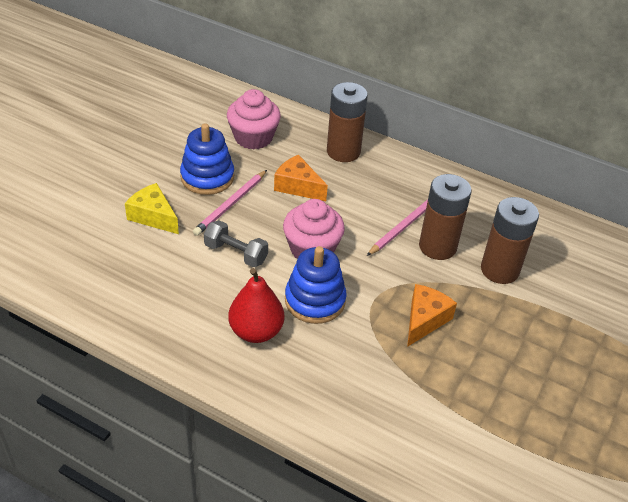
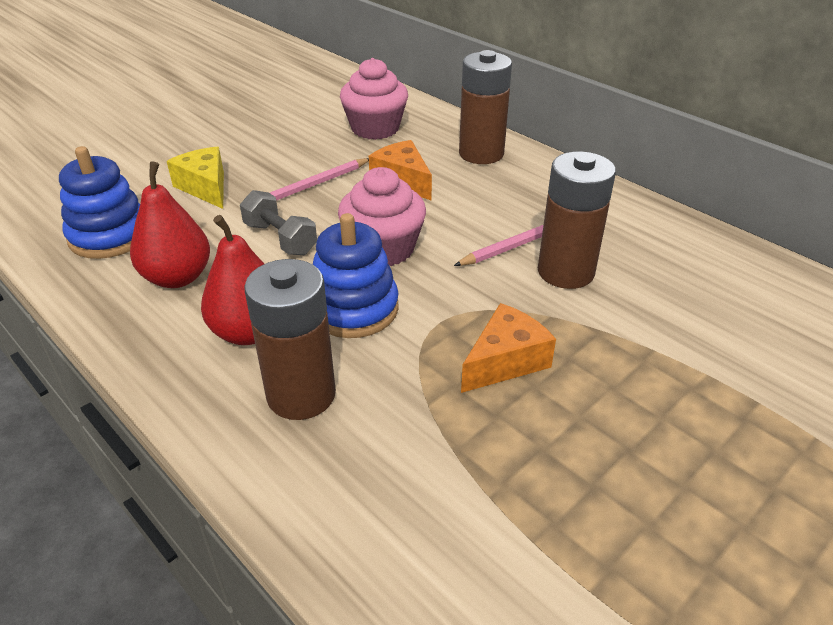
camera: 20 degrees right, 5 degrees down
blue stacking toy [180,123,234,195] -> blue stacking toy moved to [59,146,140,259]
brown battery [481,197,539,284] -> brown battery moved to [244,259,336,420]
none -> red pear [130,161,210,288]

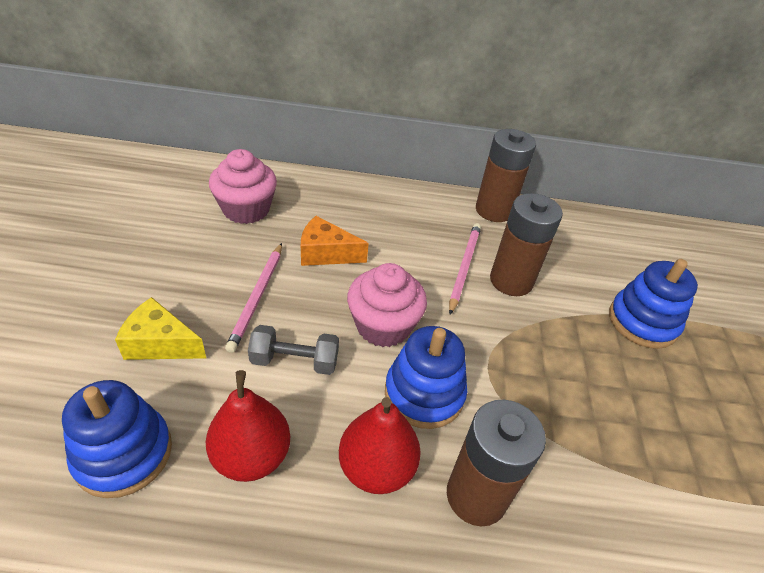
camera: 45 degrees left, 5 degrees up
brown battery [459,50,512,164] -> brown battery moved to [476,129,536,222]
orange cheese [461,303,556,393] -> none
none -> blue stacking toy [609,259,698,349]

